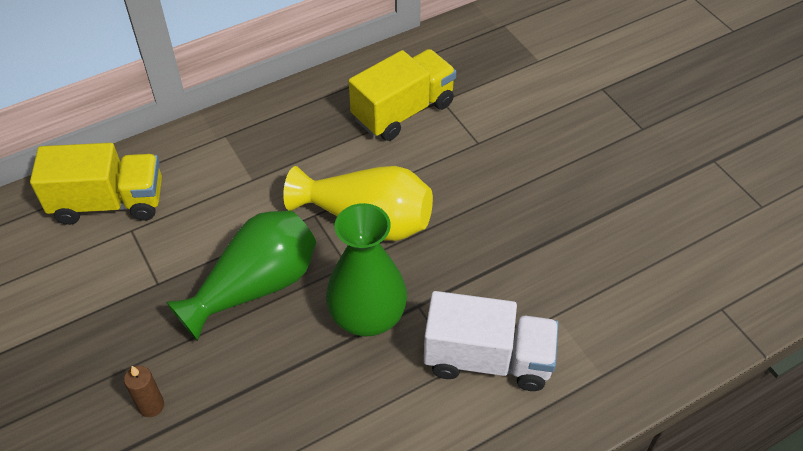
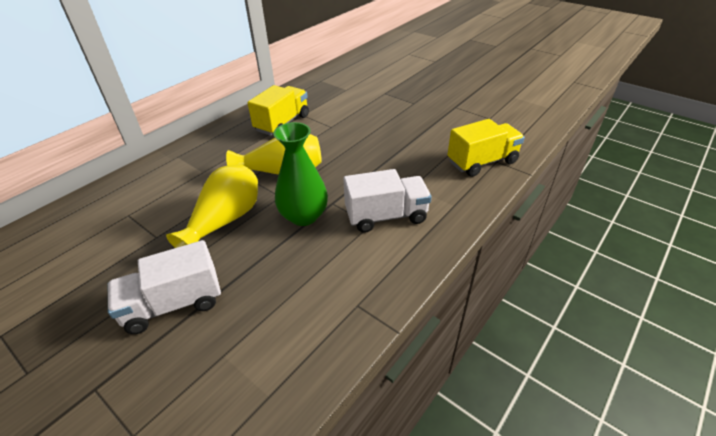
camera: 20 degrees left, 10 degrees down
yellow truck [30,143,162,225] -> yellow truck moved to [447,119,525,177]
brown candle [124,366,164,417] -> white truck [108,240,221,334]
green vase [166,210,316,341] -> yellow vase [166,164,258,248]

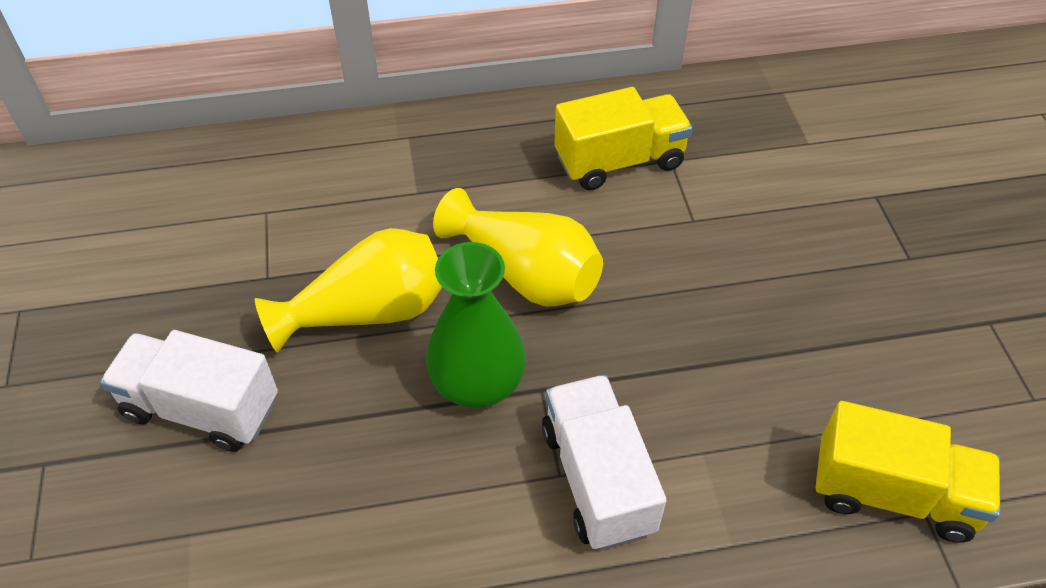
camera: 40 degrees right, 10 degrees up
white truck [343,169,432,233] -> white truck turned 135 degrees counterclockwise [542,375,667,550]

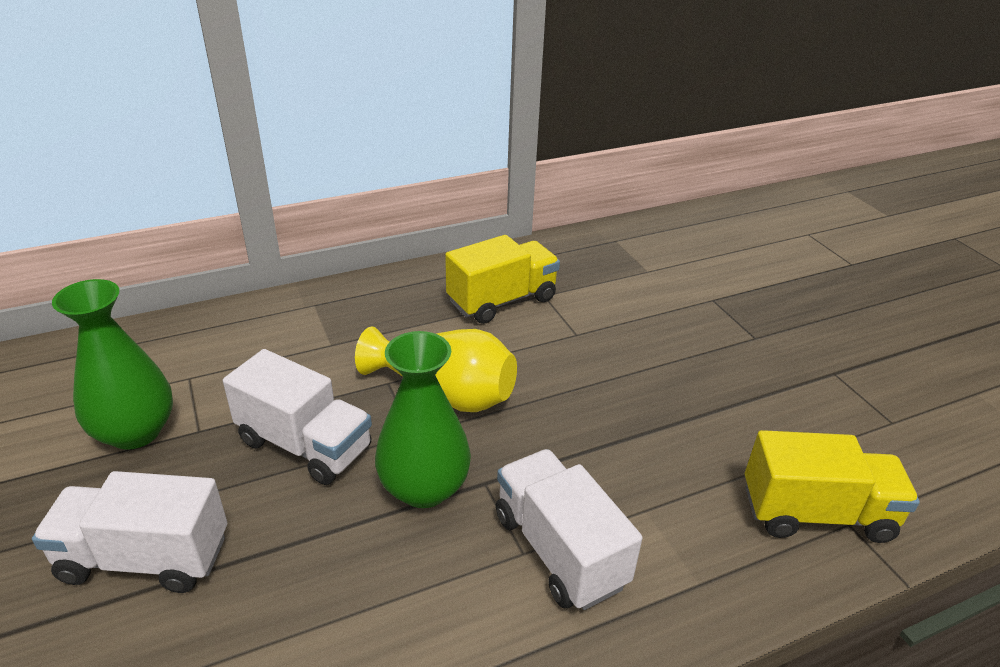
camera: 15 degrees left, 15 degrees down
yellow vase [255,228,443,353] -> white truck [223,349,372,485]
none -> green vase [52,279,173,450]

